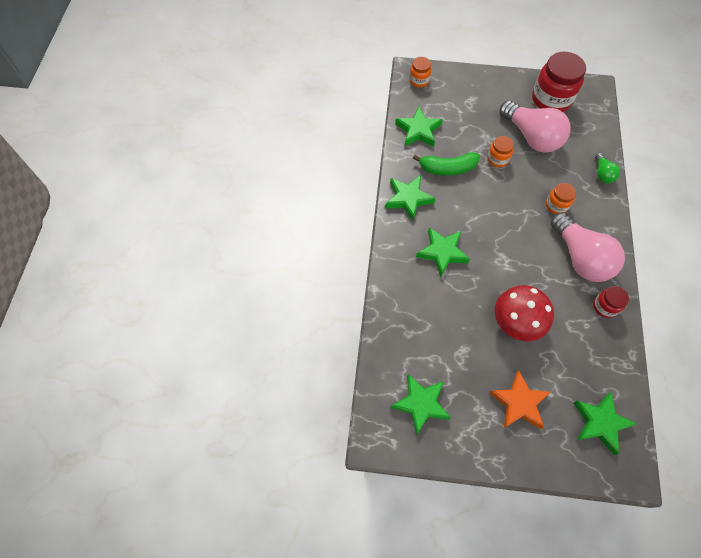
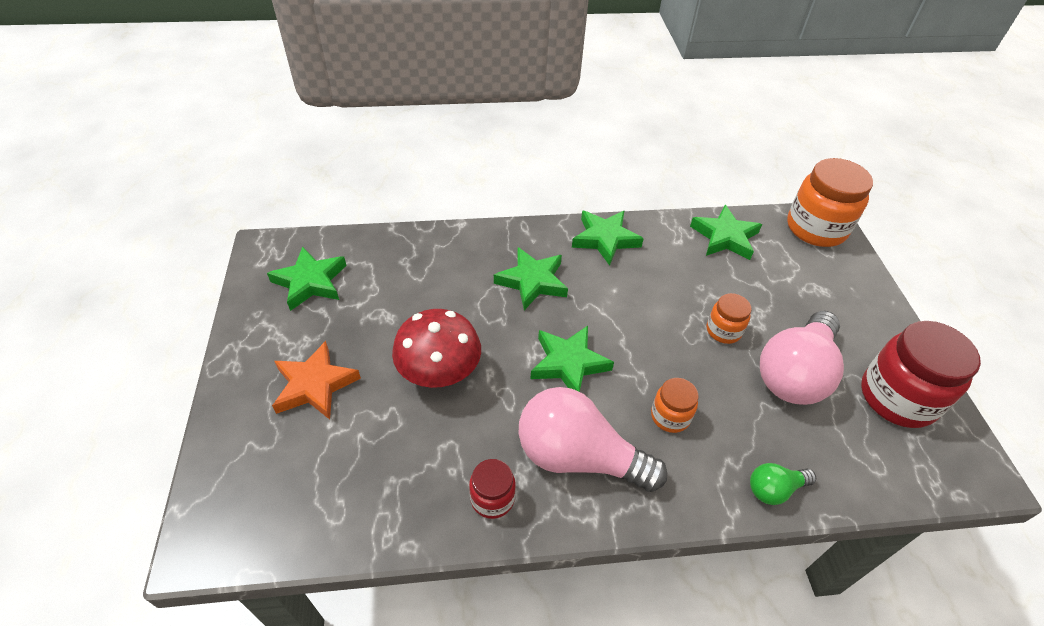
camera: 75 degrees right, 15 degrees down
orange jar [409,57,432,87] -> orange jar [787,158,873,247], size x1.95
green banana [413,152,479,175] -> none
pink light bulb [551,212,625,282] -> pink light bulb turned 60 degrees clockwise [519,387,668,492]
green star [574,392,637,455] -> green star moved to [530,326,614,392]

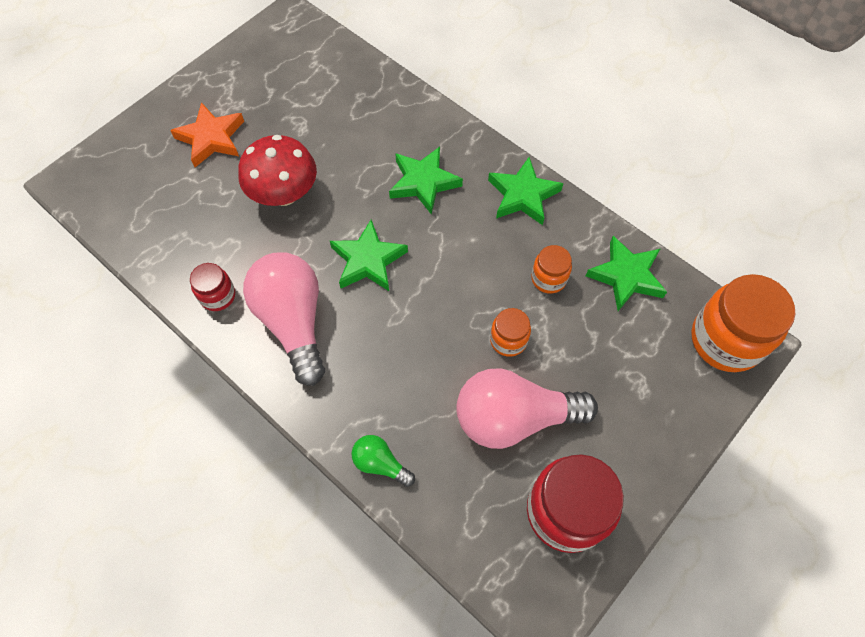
camera: 50 degrees right, 15 degrees up
green star [267,247,347,311] -> none
orange jar [651,378,699,433] -> orange jar moved to [531,245,572,294]

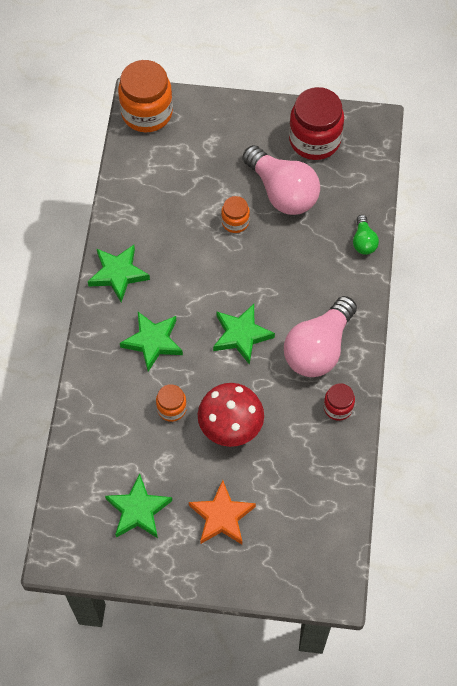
camera: 125 degrees left, 0 degrees up
orange jar [531,245,572,294] -> orange jar moved to [156,384,187,422]
green star [586,236,667,311] -> green star moved to [105,474,172,538]

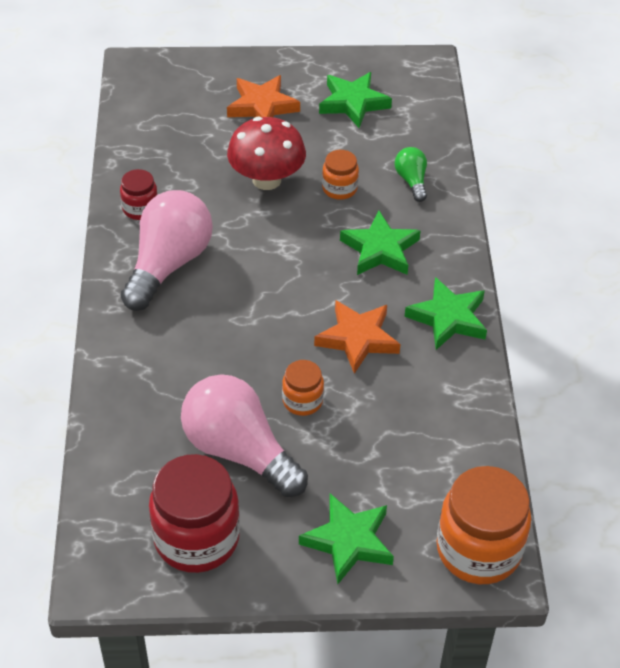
camera: 170 degrees right, 15 degrees down
green star [213,304,275,365] -> green star moved to [299,493,394,584]
green light bulb [353,215,379,255] -> green light bulb moved to [395,147,427,202]
none -> orange star [314,300,400,374]

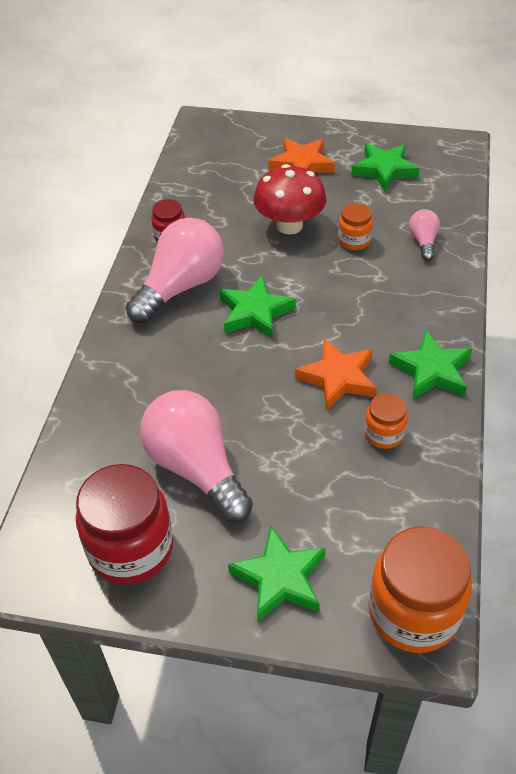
camera: 15 degrees right, 0 degrees up
orange jar [282,360,324,416] -> orange jar moved to [364,393,408,449]
green star [340,211,421,275] -> green star moved to [220,275,296,339]
green light bulb [395,147,427,202] -> pink light bulb [409,209,440,261]

